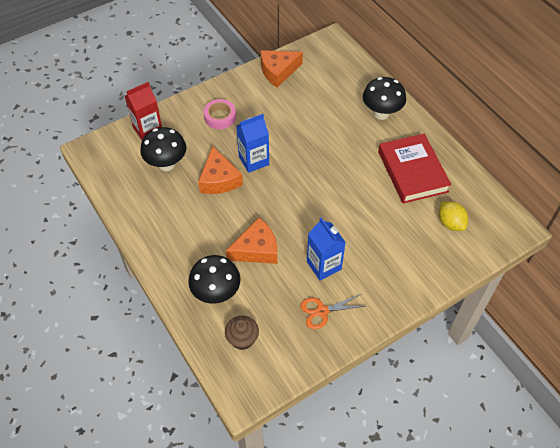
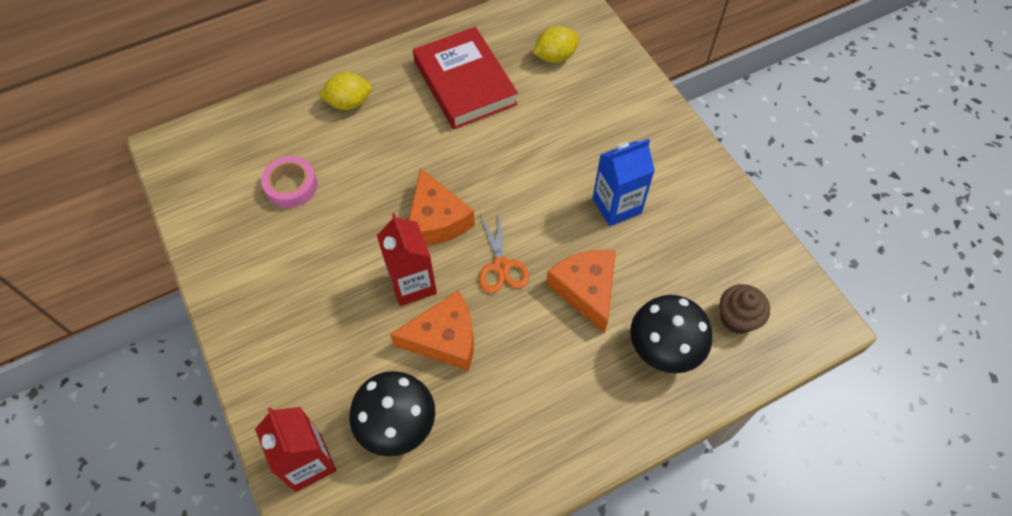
camera: 85 degrees left, 5 degrees up
pink tape [204,99,236,129] -> pink tape moved to [261,156,318,208]
blue carton [236,114,269,173] -> red carton [377,213,437,306]
orange cheese [261,50,303,87] -> orange cheese moved to [408,168,475,246]
orange scissors [300,294,364,329] -> orange scissors moved to [479,212,529,293]
black mushroom [363,77,406,120] -> yellow lemon [318,72,372,110]
red book [378,134,451,204] -> red book turned 75 degrees clockwise [413,27,518,129]

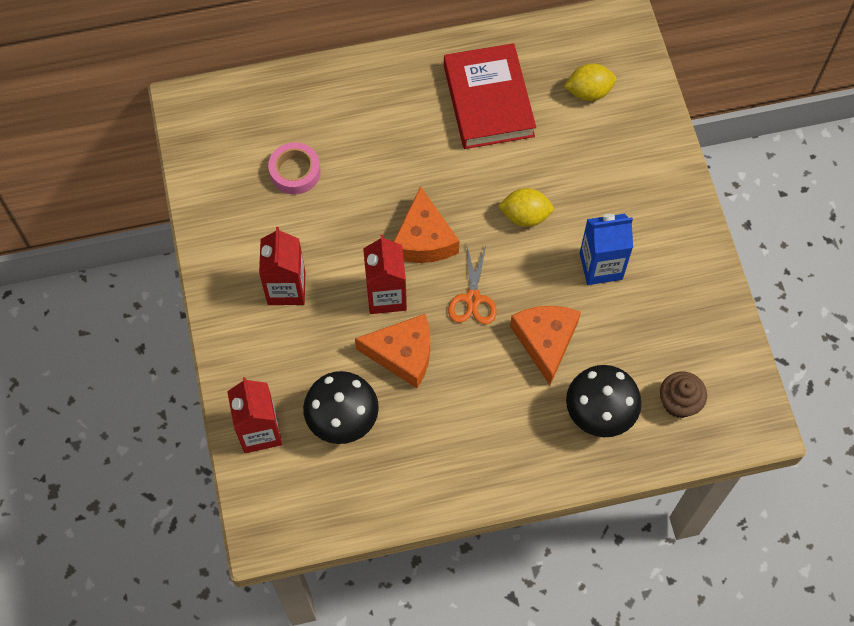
camera: 15 degrees right, 5 degrees up
yellow lemon [318,72,372,110] -> yellow lemon moved to [498,188,554,227]
none -> red carton [259,227,305,305]

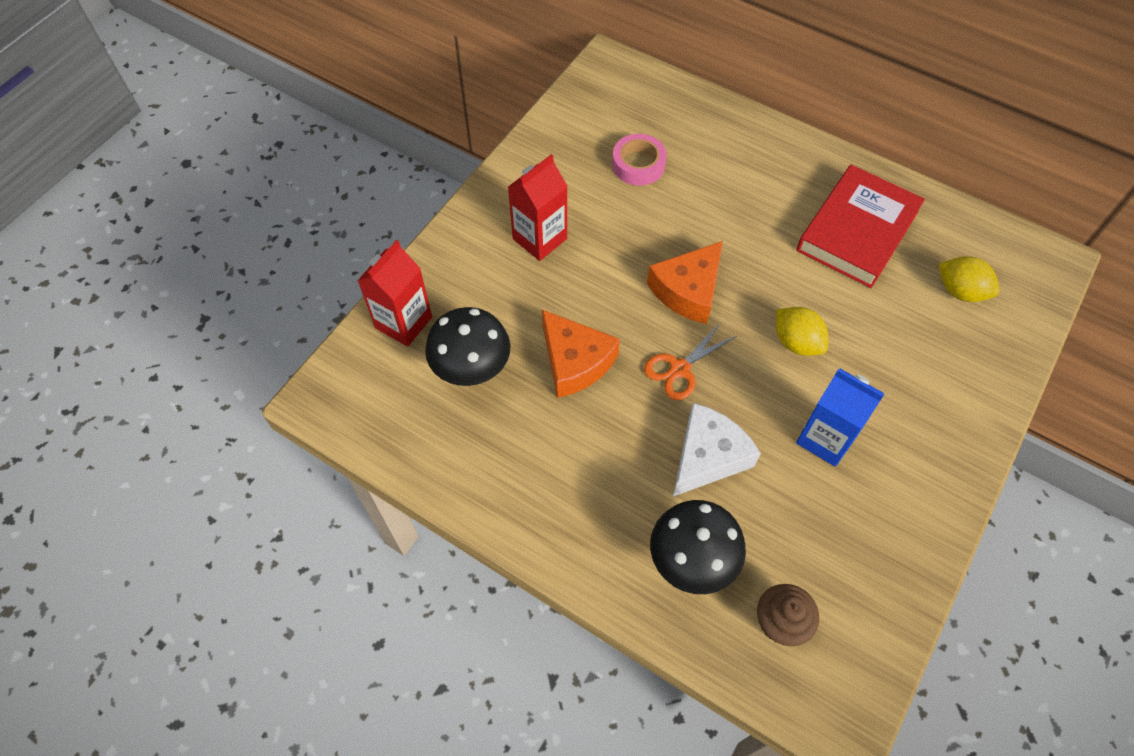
camera: 45 degrees right, 5 degrees down
red carton [363,235,407,314] -> none
orange cheese [510,306,581,385] -> white cheese [673,403,761,496]

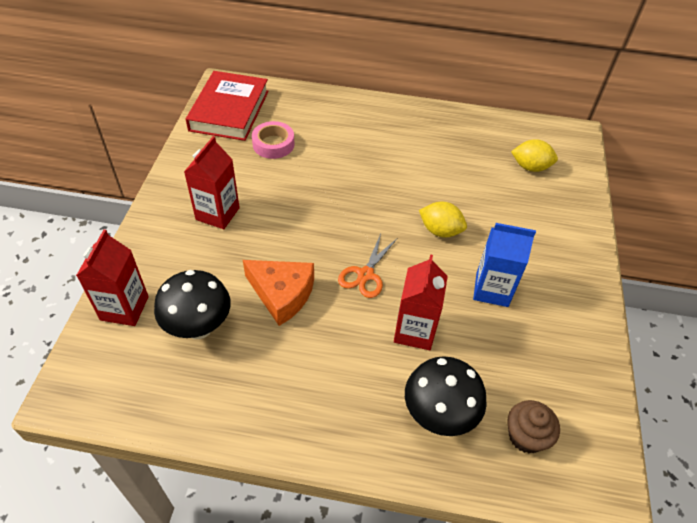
camera: 25 degrees left, 10 degrees down
orange cheese [647,241,723,324] -> none
white cheese [673,403,761,496] -> red carton [394,254,448,350]
red book [796,165,925,288] -> red book moved to [186,71,269,141]

